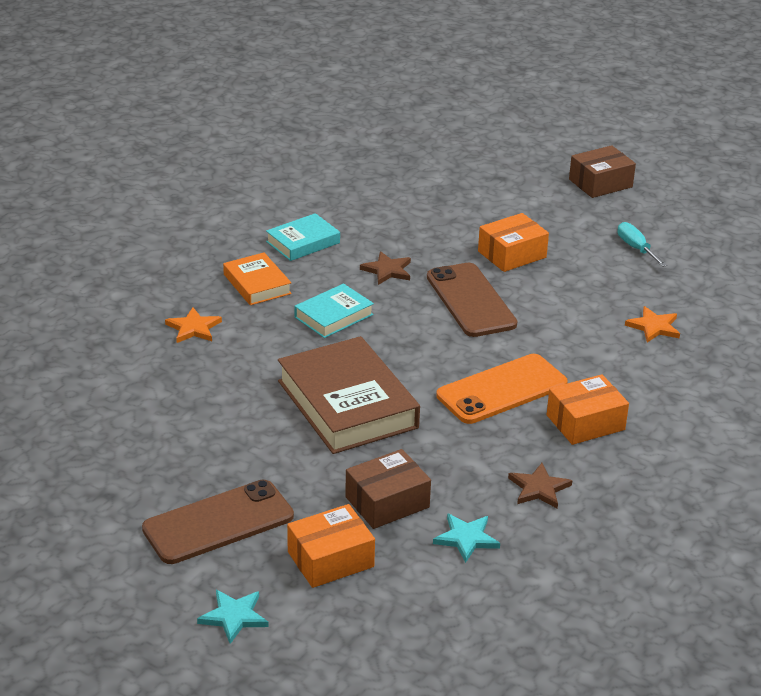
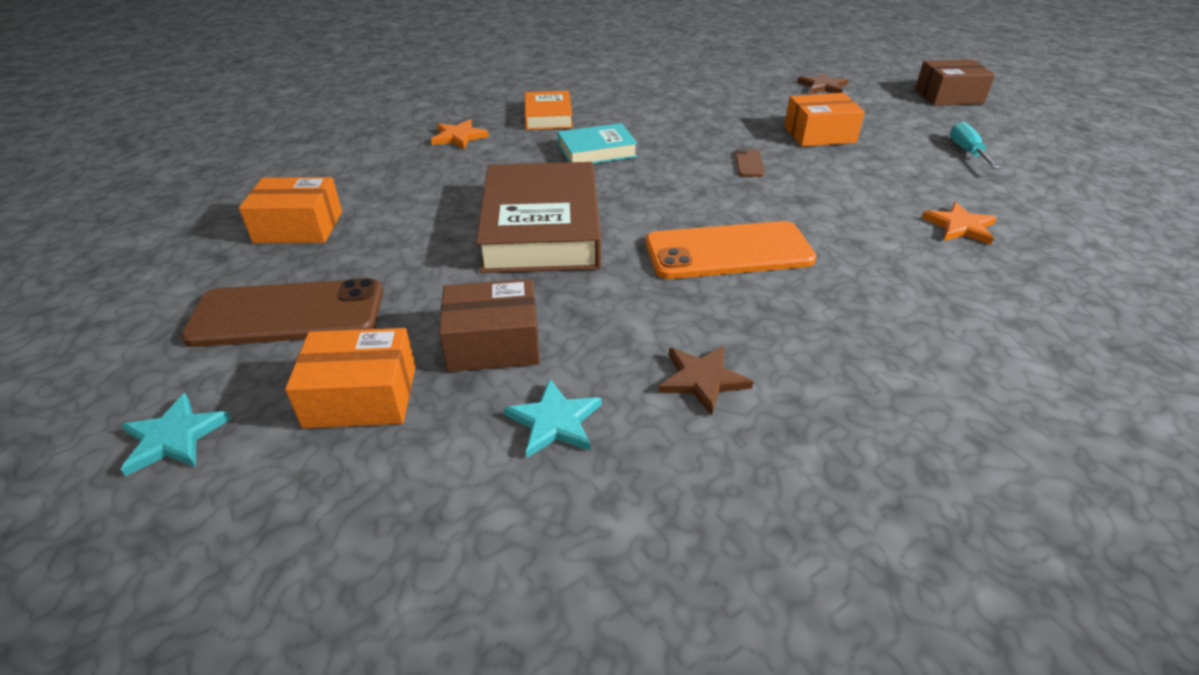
camera: 25 degrees right, 5 degrees up
turquoise book [266,213,340,261] -> none
brown star [360,251,411,285] -> brown star moved to [797,72,848,94]
brown phone [427,263,517,337] -> brown phone [735,149,765,177], size x0.42
orange box [547,374,629,445] -> orange box moved to [239,177,342,243]

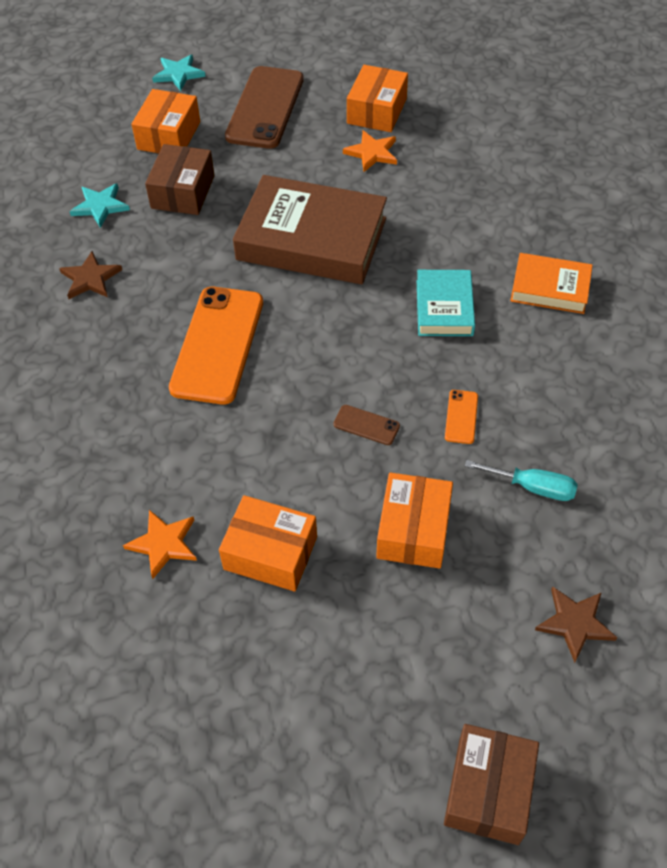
camera: 110 degrees right, 15 degrees up
orange star [431,119,489,150] -> orange star moved to [343,130,397,172]
turquoise screwdriver [950,121,1001,169] -> turquoise screwdriver moved to [465,460,578,501]
none -> orange box [219,495,317,592]
none -> orange phone [445,390,478,444]

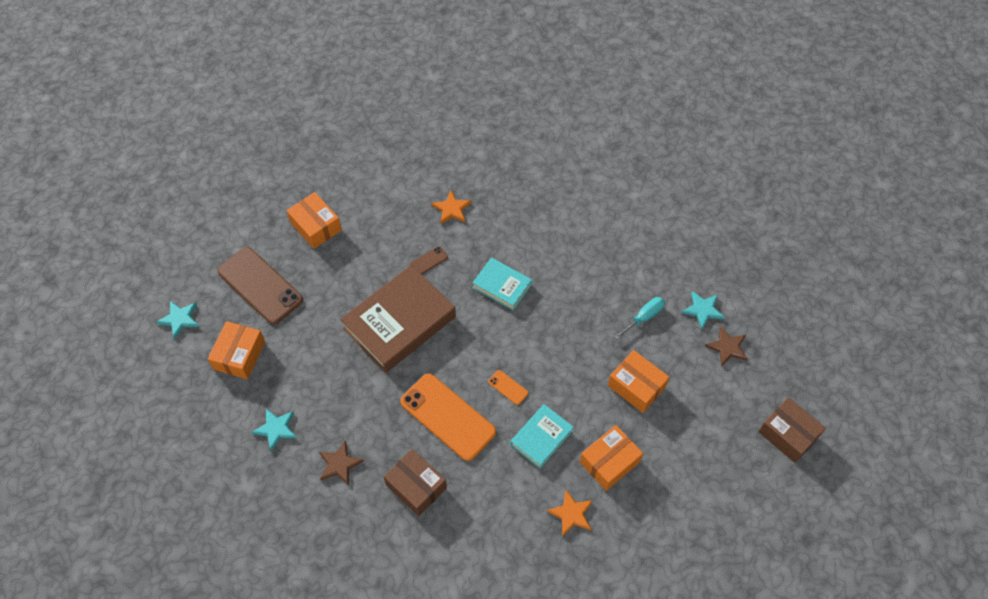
camera: 60 degrees left, 5 degrees up
orange box [131,89,200,154] -> orange box turned 60 degrees clockwise [208,321,265,379]
brown box [145,144,215,215] -> brown box moved to [383,449,447,516]
brown phone [333,405,400,445] -> brown phone moved to [410,246,448,275]
orange star [343,130,397,172] -> orange star moved to [431,190,471,224]
orange phone [445,390,478,444] -> orange phone moved to [488,370,528,405]
orange book [510,253,593,314] -> none
none -> turquoise book [510,404,573,469]
none -> turquoise star [682,291,725,329]

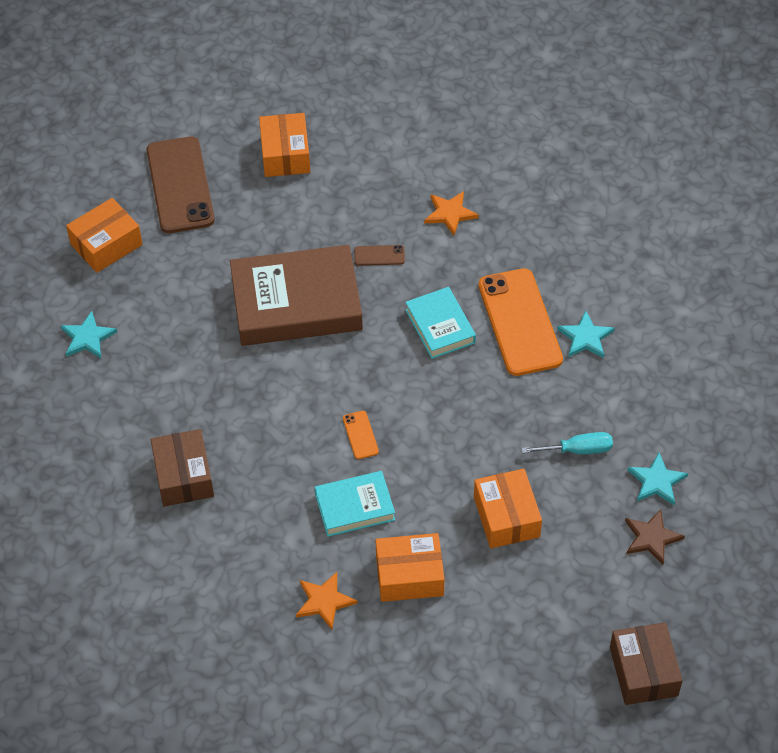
camera: 35 degrees right, 5 degrees down
turquoise star [156,301,199,339] -> turquoise star moved to [557,311,615,358]
brown star [319,441,364,486] -> none
orange phone [400,374,496,461] -> orange phone moved to [479,268,563,376]

